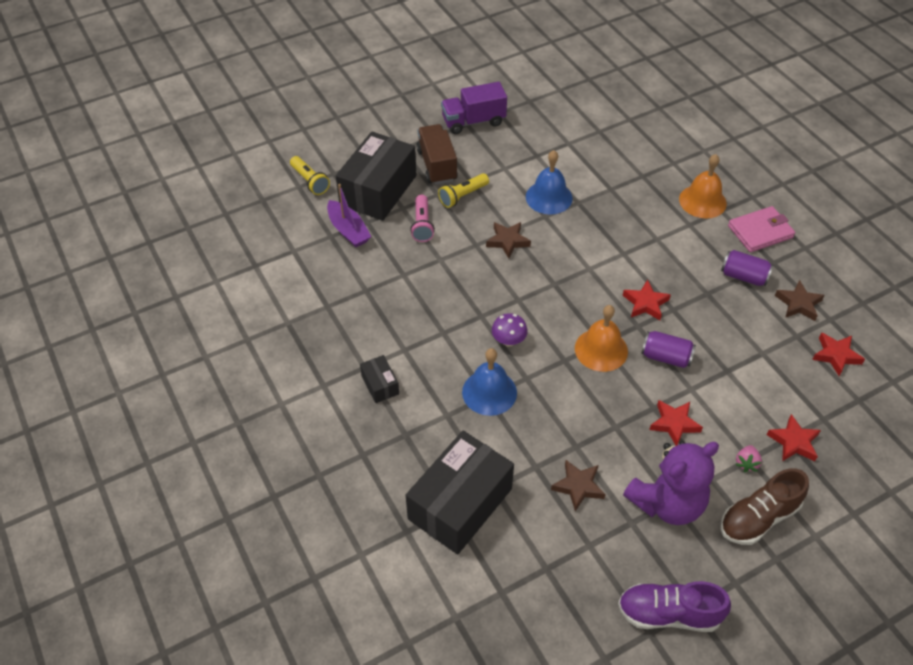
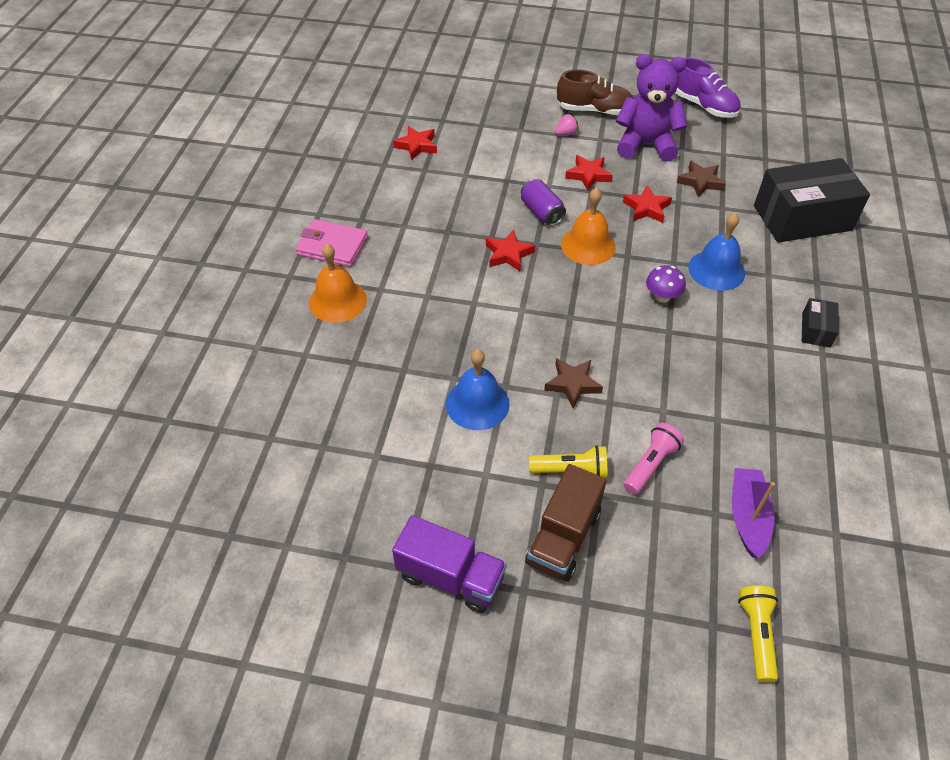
camera: 140 degrees left, 0 degrees up
black box [336,131,416,221] -> none
purple can [721,250,773,286] -> none
red star [767,414,821,461] -> red star moved to [623,185,672,223]
brown star [775,280,825,321] -> none

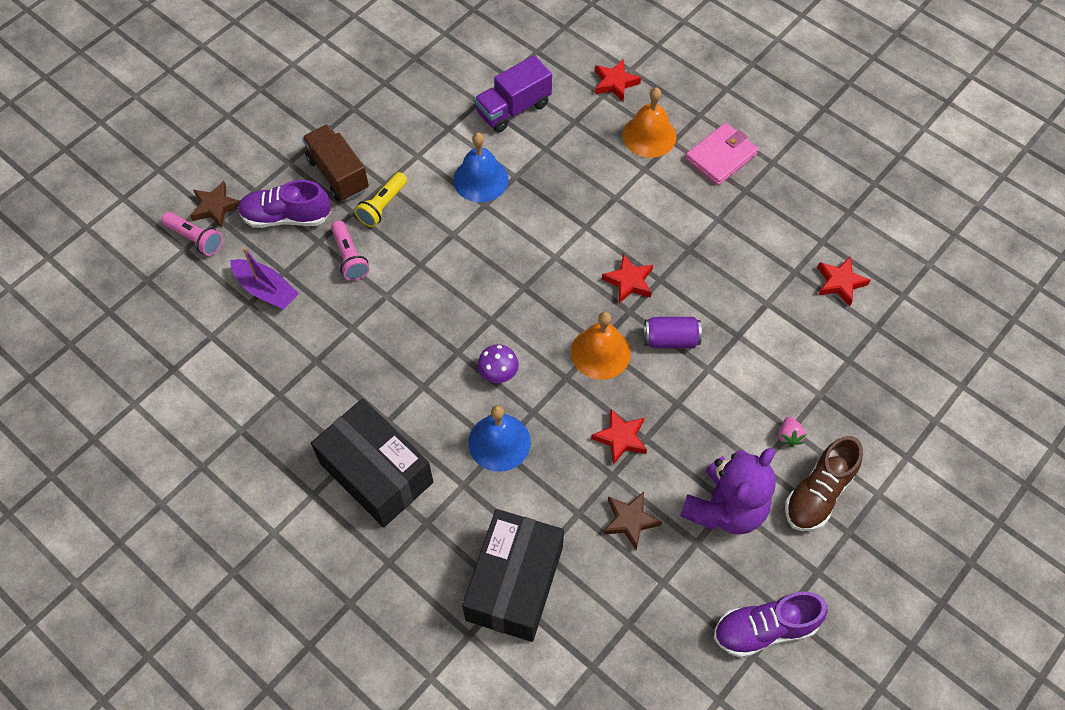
camera: 120 degrees right, 10 degrees up
purple truck [392,515,507,613] -> purple truck moved to [474,55,552,132]
brown star [544,358,603,408] -> brown star moved to [190,181,240,228]
red star [565,155,613,191] -> red star moved to [595,60,641,101]
yellow flashlight [738,586,778,682] -> pink flashlight [162,212,222,256]
black box [802,298,839,348] -> black box [311,398,433,528], size x2.25
none -> purple shoe [238,180,331,228]

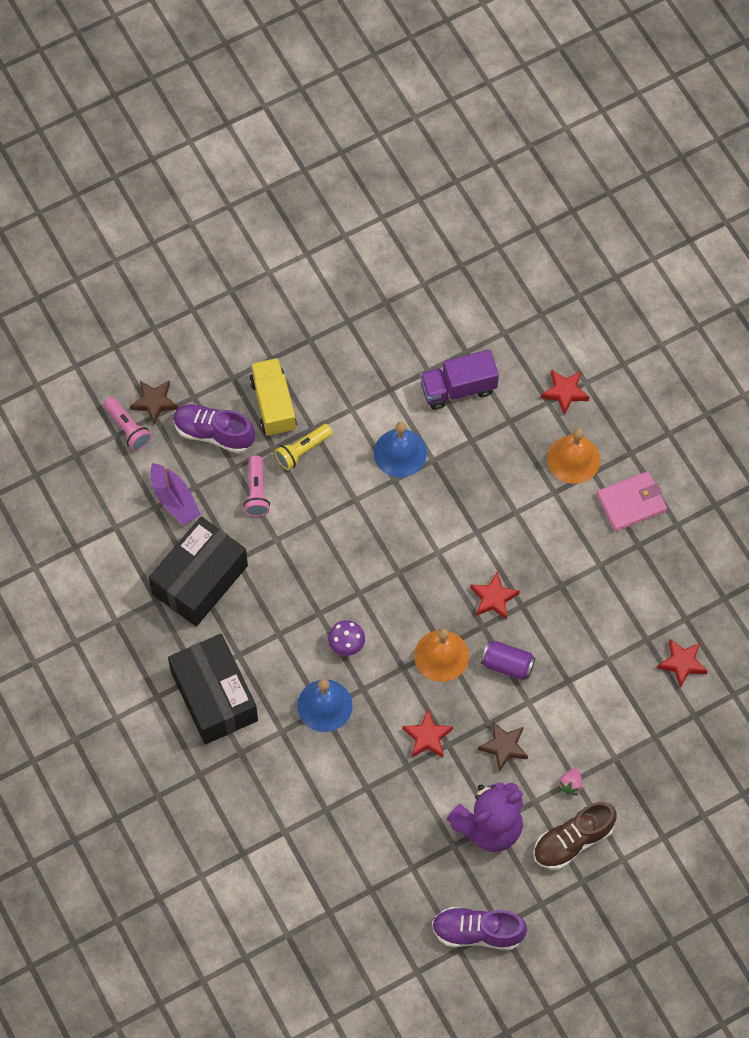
camera: 20 degrees right, 5 degrees up
brown truck [302,124,369,201] -> yellow truck [249,358,297,436]
black box [462,509,564,642] -> black box moved to [149,516,248,626]
brown star [603,492,662,550] -> brown star moved to [478,721,528,772]

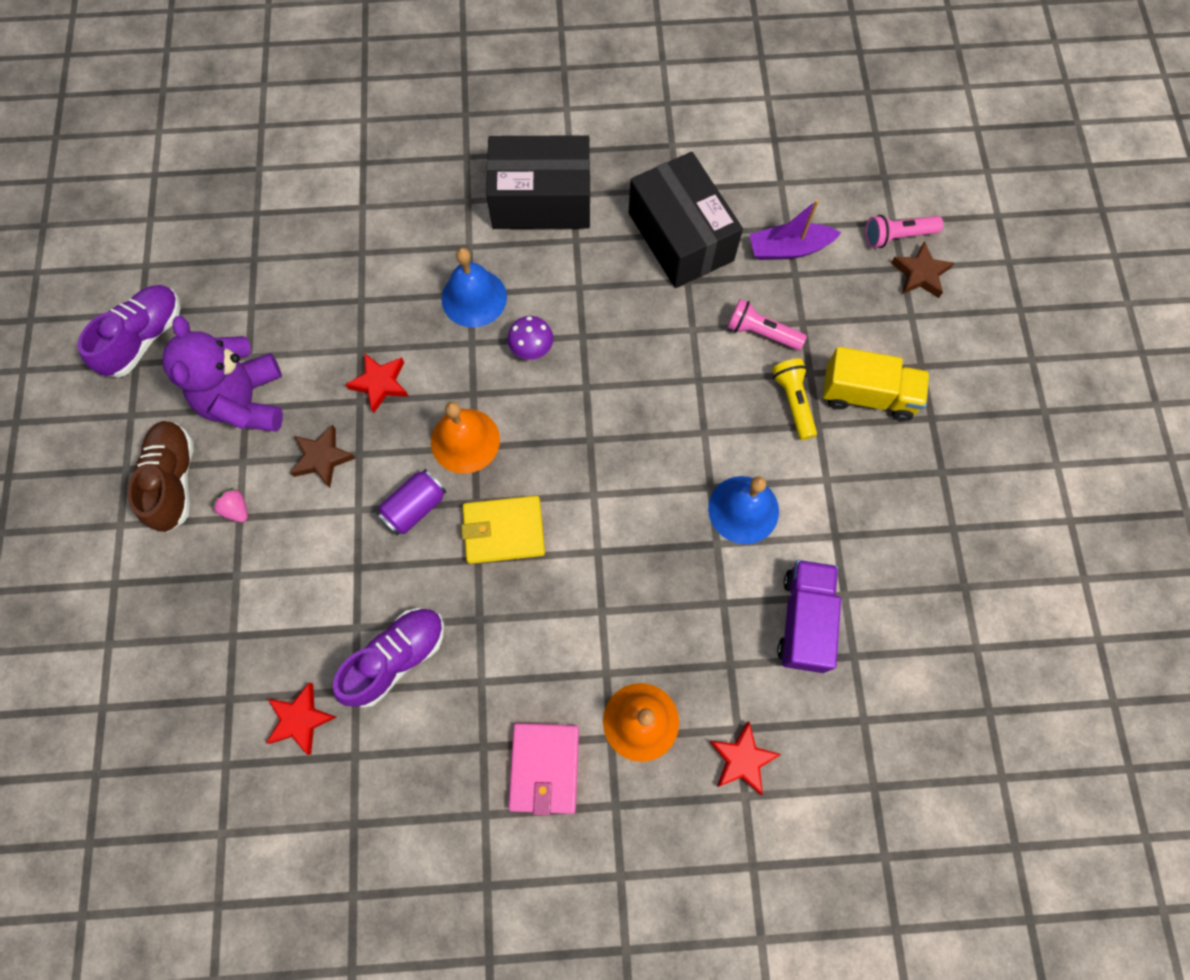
camera: 115 degrees right, 5 degrees up
purple shoe [173,404,255,453] -> purple shoe moved to [333,608,444,708]
red star [470,571,520,620] -> yellow wallet [461,496,545,564]

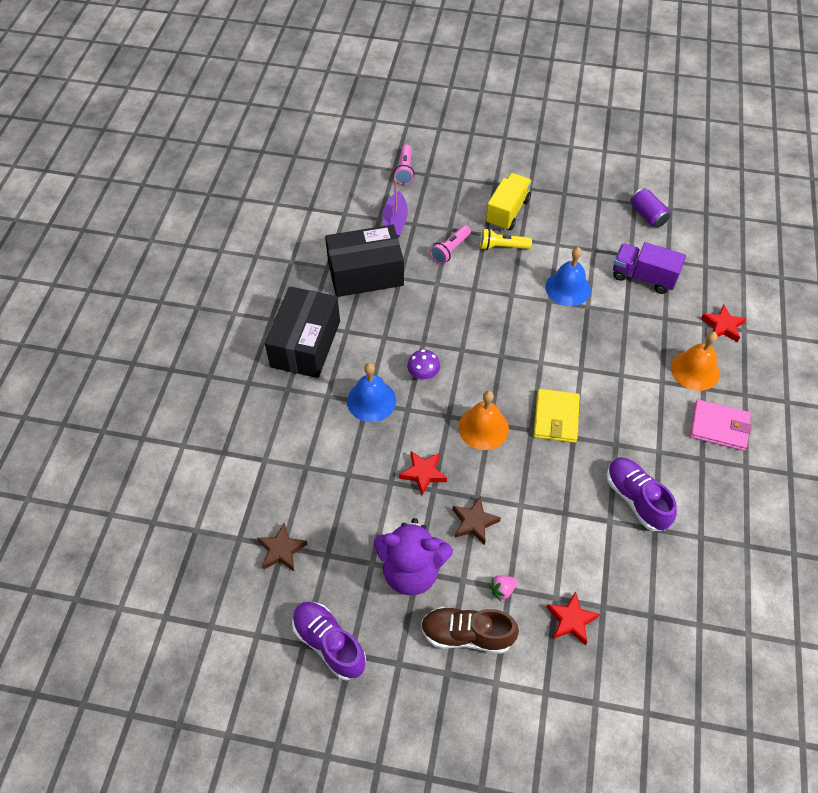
camera: 75 degrees left, 15 degrees down
red star [266,682,337,755] -> red star moved to [546,591,600,645]
purple can [377,469,447,535] -> purple can moved to [631,188,670,227]
brown star [891,241,954,298] -> brown star moved to [257,523,308,571]

